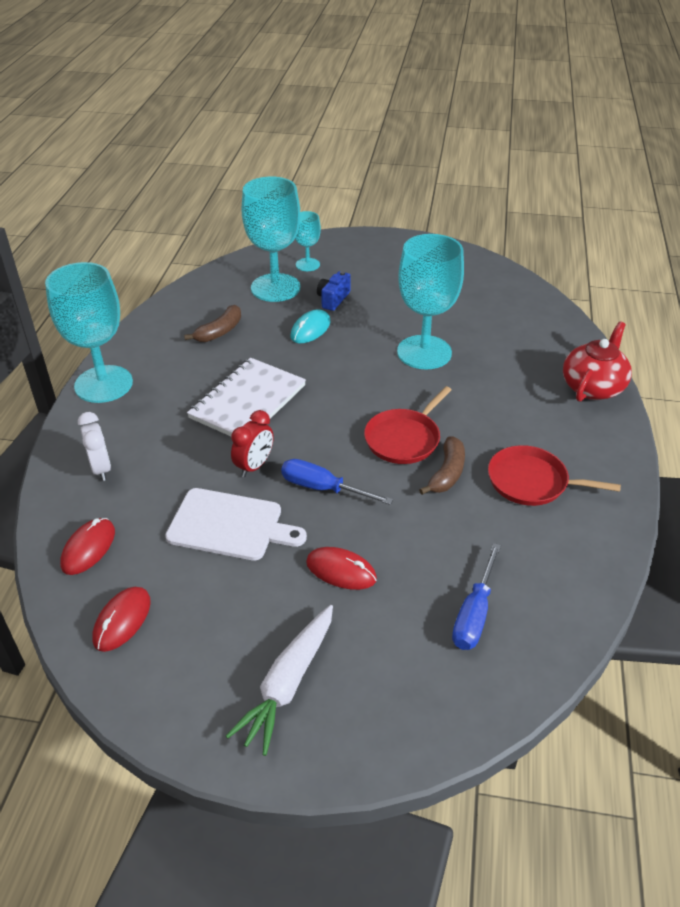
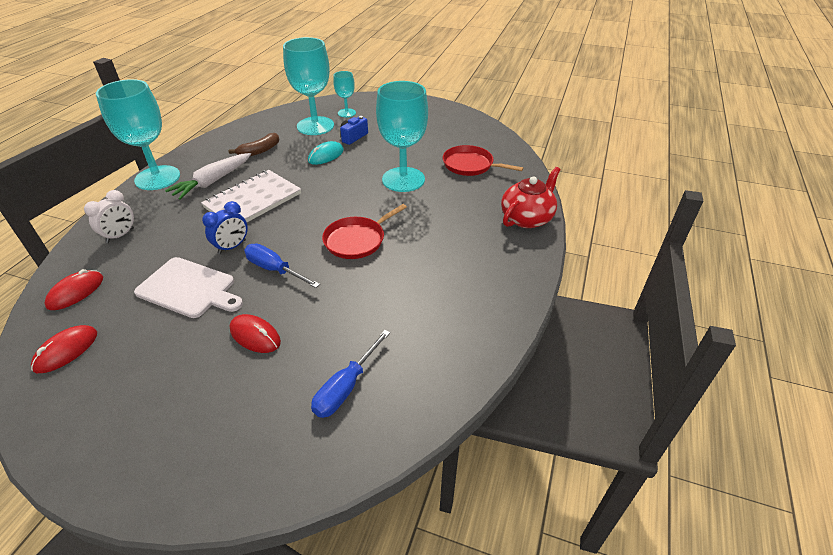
camera: 10 degrees right, 0 degrees up
white clock [78,412,111,481] -> white clock turned 45 degrees clockwise [84,190,134,243]
white carrot [226,605,333,756] -> white carrot moved to [165,153,251,200]
red clock [231,410,274,477] -> blue clock [202,201,248,254]
brown banana [419,436,465,495] -> none
red pan [488,445,621,506] -> red pan moved to [443,145,523,176]

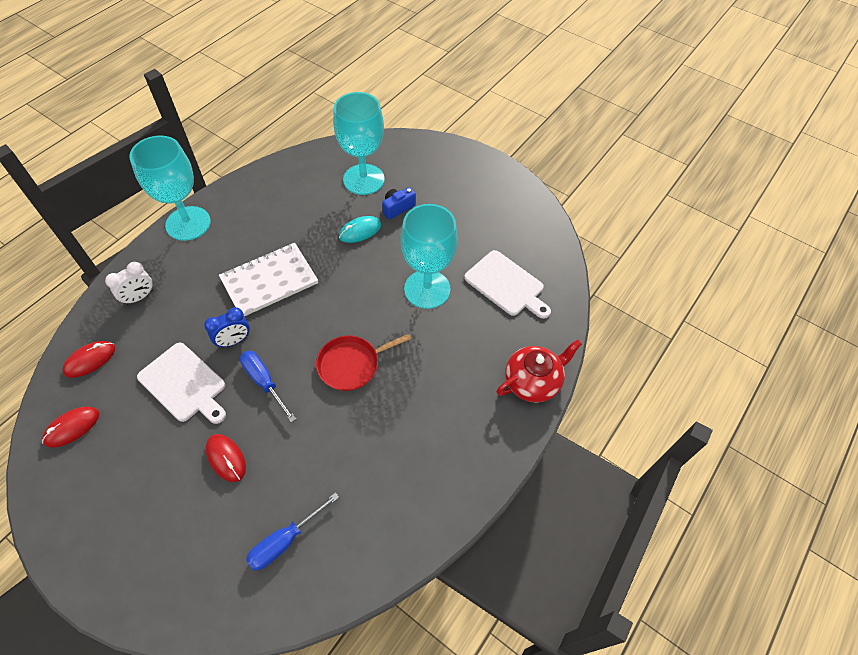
camera: 15 degrees right, 15 degrees up
white carrot [165,153,251,200] -> none
brown banana [228,133,279,156] -> none
turquoise goblet [333,71,356,117] -> none
red pan [443,145,523,176] -> white cutting board [464,250,551,319]

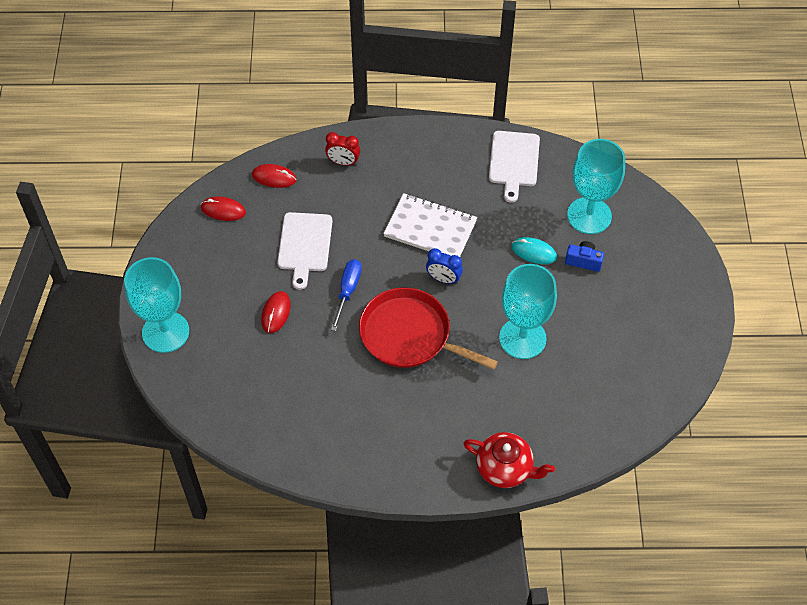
camera: 55 degrees right, 0 degrees up
white clock [105,262,153,305] -> red clock [325,132,360,166]
turquoise goblet [129,135,211,241] -> turquoise goblet moved to [124,257,189,353]
blue clock [204,307,250,348] -> blue clock moved to [426,248,463,284]
blue screwdriver [246,492,339,570] -> none
red pan [316,334,411,391] -> red pan [359,287,498,369], size x1.57
white cutting board [464,250,551,319] -> white cutting board moved to [489,131,540,203]

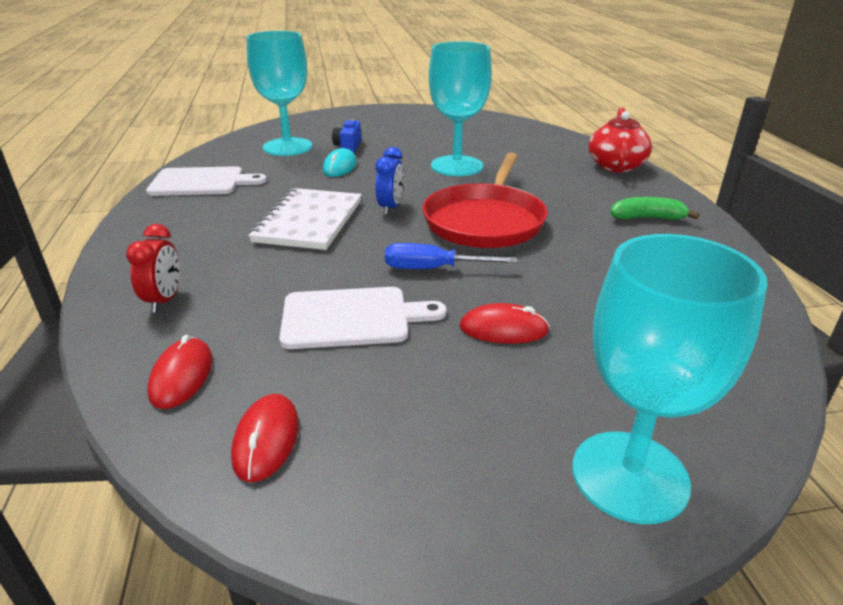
camera: 100 degrees left, 25 degrees down
none -> green banana [610,197,699,220]

